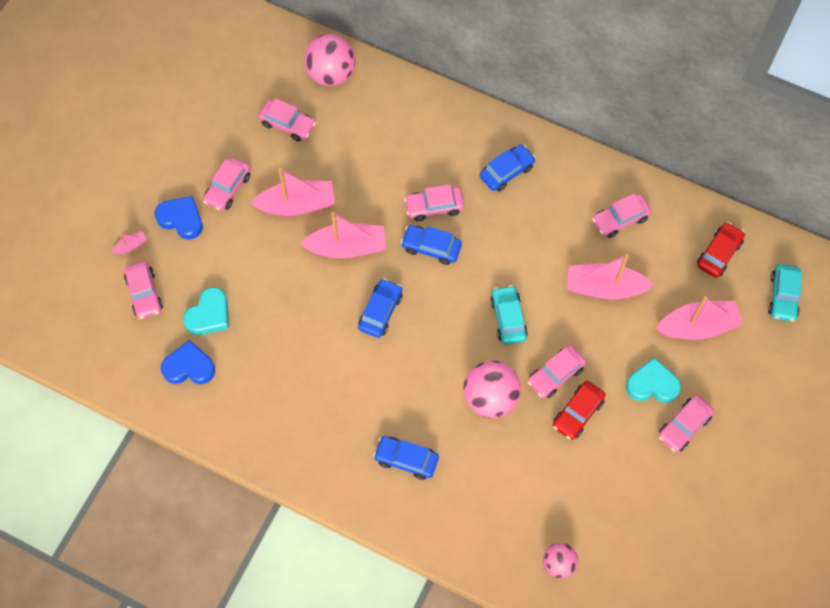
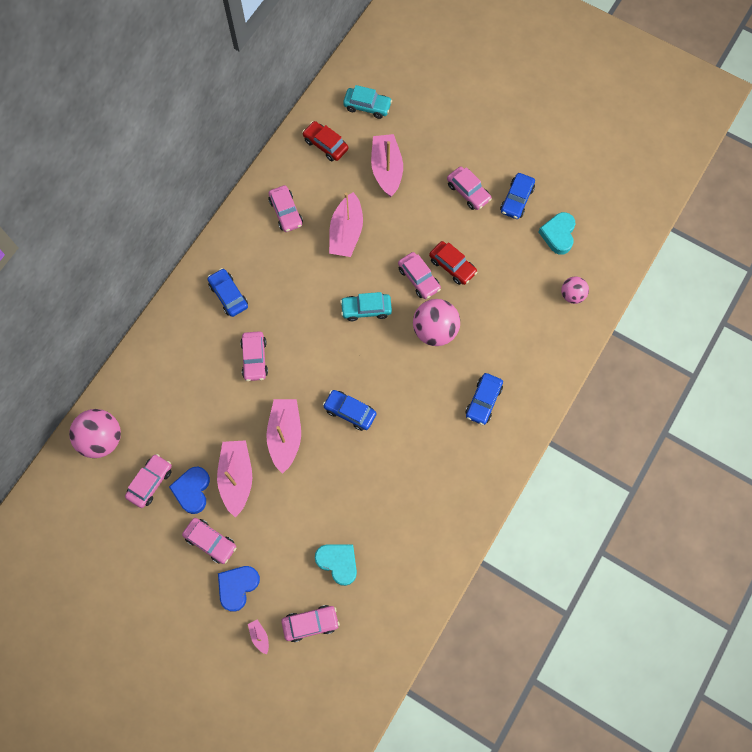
camera: 85 degrees left, 5 degrees up
blue heart [161,340,215,384] -> blue heart moved to [169,467,210,514]
blue car [401,225,462,265] -> blue car moved to [500,173,535,219]
turquoise heart [626,357,681,403] -> turquoise heart moved to [539,212,576,255]

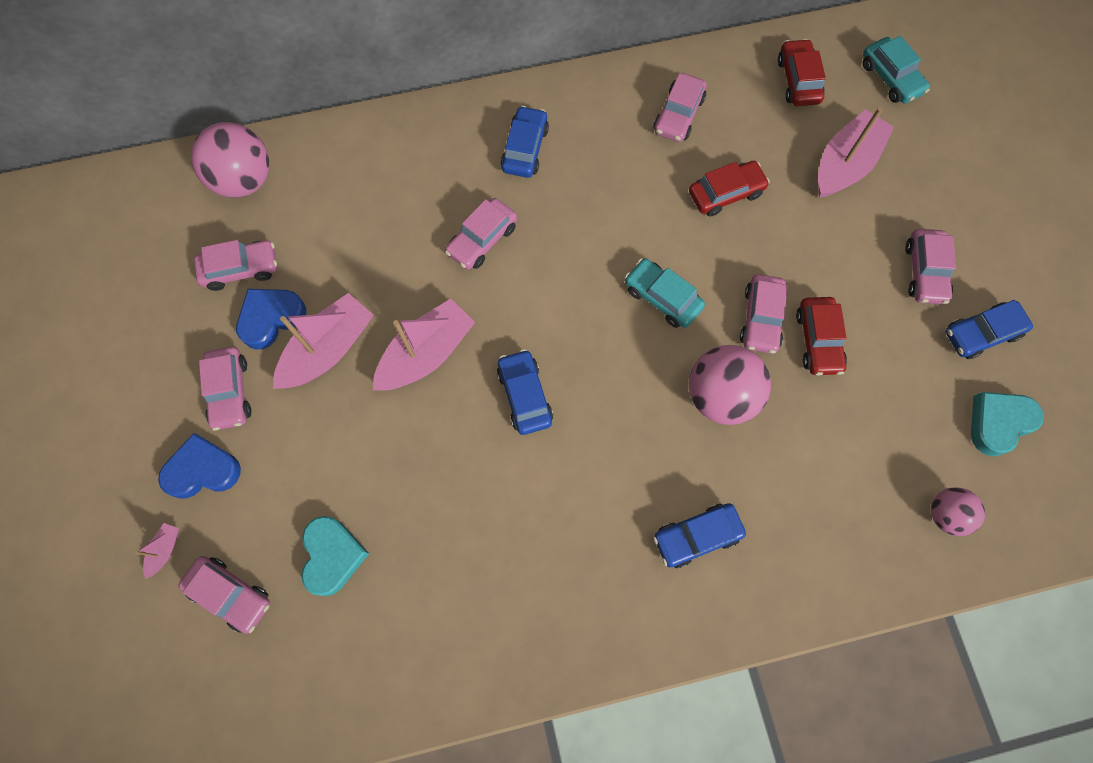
camera: 45 degrees right, 0 degrees up
pink boat [329,192,363,257] -> red car [689,161,770,217]

